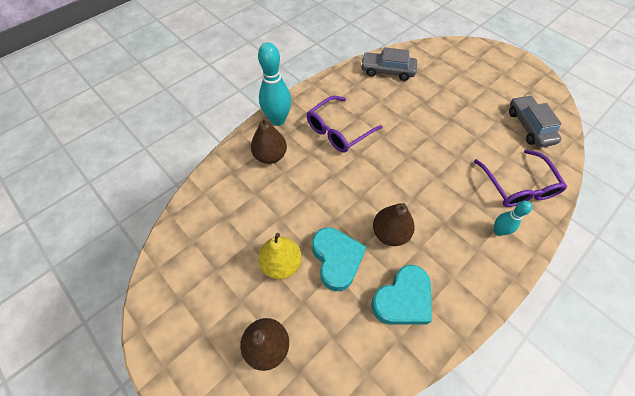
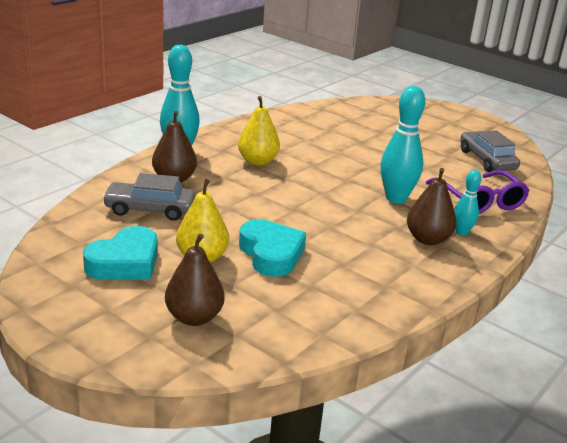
camera: 10 degrees left, 30 degrees down
purple glasses [307,96,383,153] -> yellow pear [238,96,280,166]
grey car [361,47,417,81] -> grey car moved to [102,173,195,221]
turquoise heart [371,265,432,324] -> turquoise heart moved to [83,226,158,280]
brown pear [373,203,415,246] -> brown pear moved to [407,168,456,245]
none -> turquoise bowling pin [380,86,425,204]

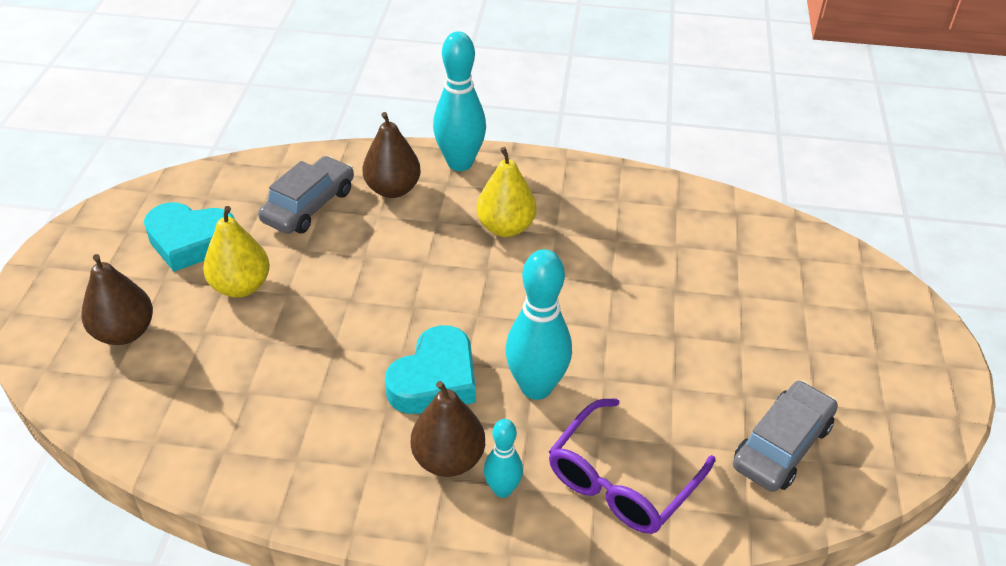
camera: 60 degrees right, 15 degrees up
grey car [102,173,195,221] -> grey car turned 60 degrees clockwise [258,156,354,234]
turquoise heart [239,219,306,277] -> turquoise heart moved to [385,325,476,414]

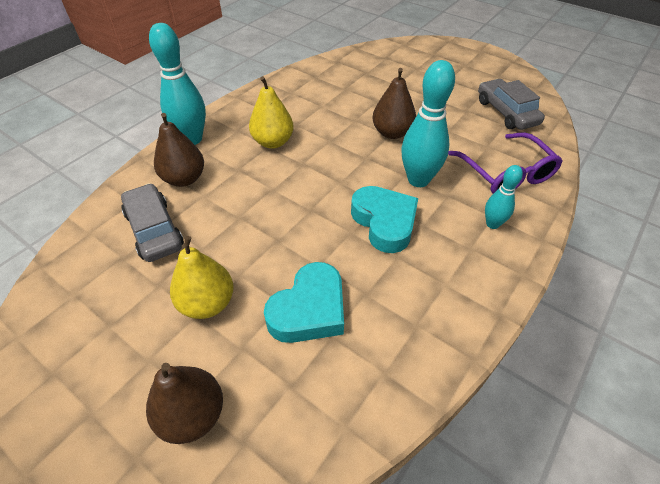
camera: 60 degrees left, 5 degrees up
turquoise heart [144,202,235,272] -> turquoise heart moved to [264,262,344,343]
brown pear [411,381,485,477] -> brown pear moved to [372,68,416,139]

